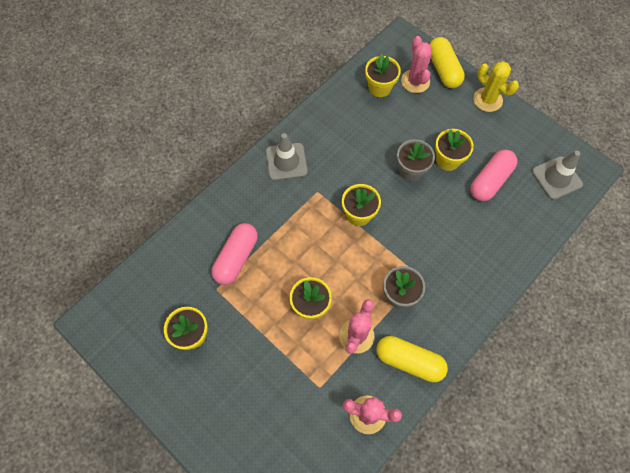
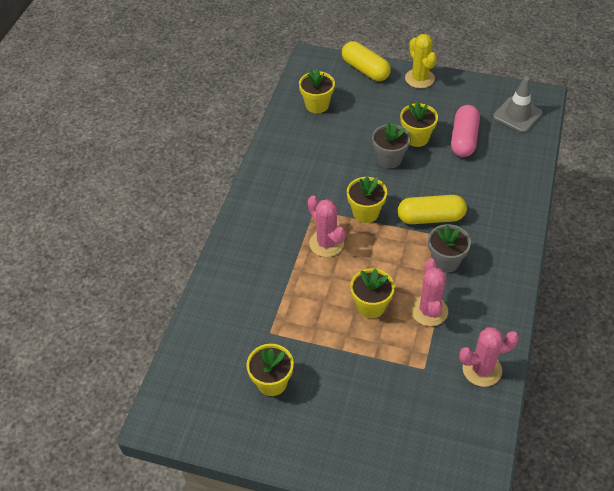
camera: 25 degrees left, 15 degrees down
pink capsule [212,223,258,285] -> none
grey traffic cone [266,133,308,181] -> none
yellow capsule [376,336,448,382] -> yellow capsule moved to [398,195,467,224]
pink cactus [401,36,432,93] -> pink cactus moved to [308,196,346,257]
yellow cactus [473,61,519,112] -> yellow cactus turned 45 degrees clockwise [405,34,437,88]

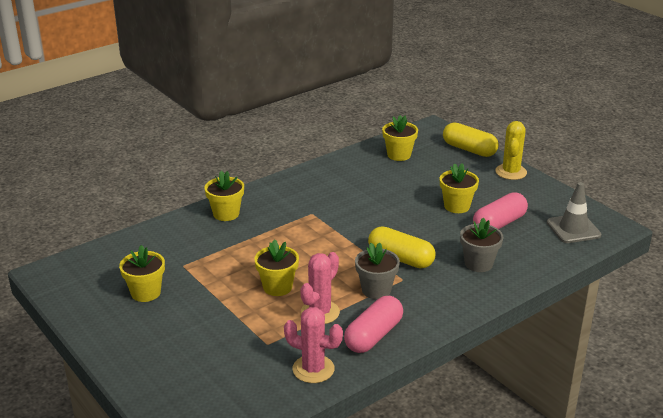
camera: 35 degrees right, 20 degrees down
pink cactus [308,196,346,257] -> none
yellow capsule [342,41,391,81] -> yellow capsule turned 45 degrees counterclockwise [443,122,499,157]
yellow flower pot [347,177,387,223] -> yellow flower pot moved to [204,171,244,221]
grey flower pot [372,123,411,168] -> grey flower pot moved to [460,217,503,272]
none -> pink capsule [344,296,403,353]

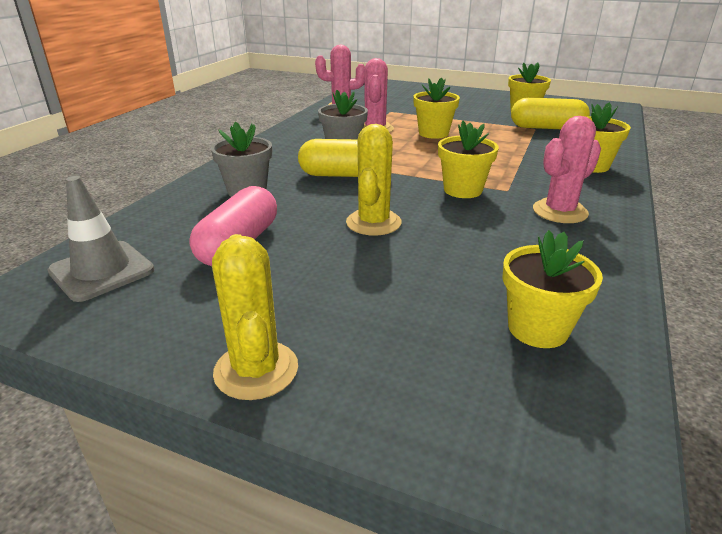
camera: 150 degrees right, 0 degrees up
pink capsule [344,296,403,353] -> none
yellow flower pot [440,163,479,213] -> yellow flower pot moved to [438,121,499,198]
yellow capsule [443,122,499,157] -> yellow capsule moved to [511,97,590,129]
none -> yellow cactus [346,124,402,236]
none -> pink cactus [533,116,601,223]

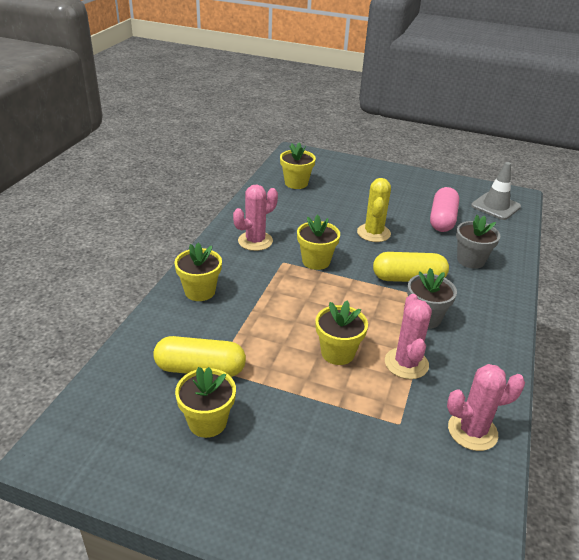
camera: 175 degrees right, 5 degrees up
yellow cactus [212,234,298,400] -> none

